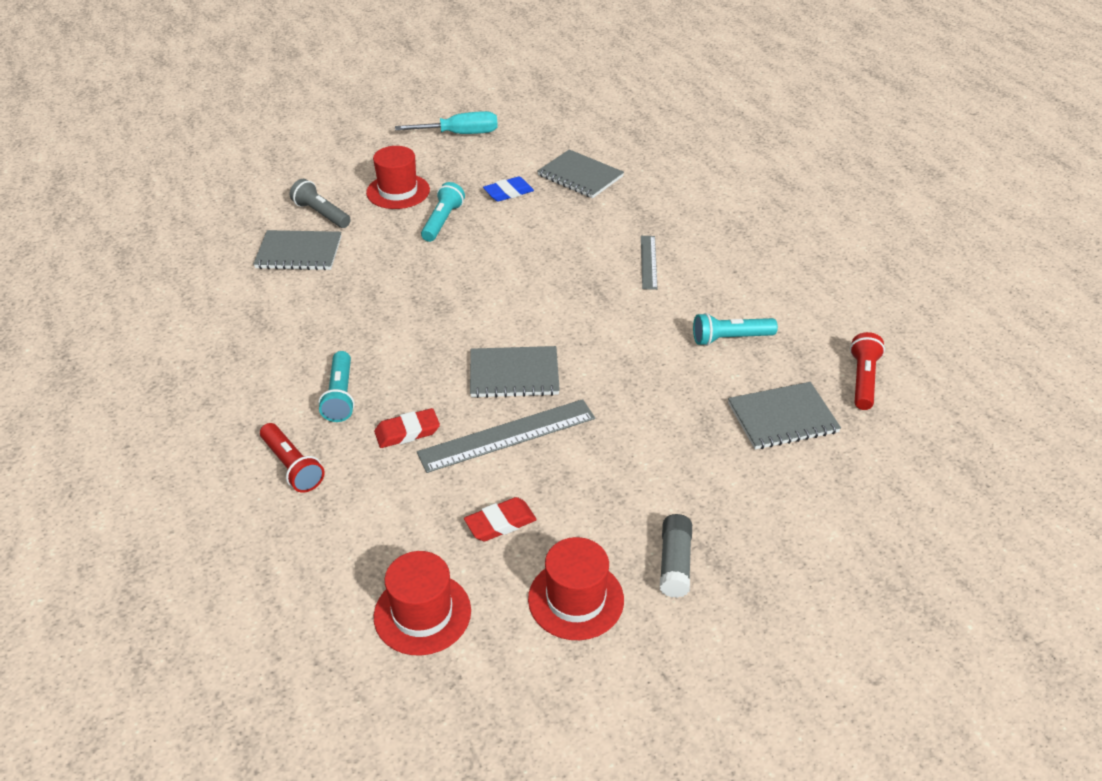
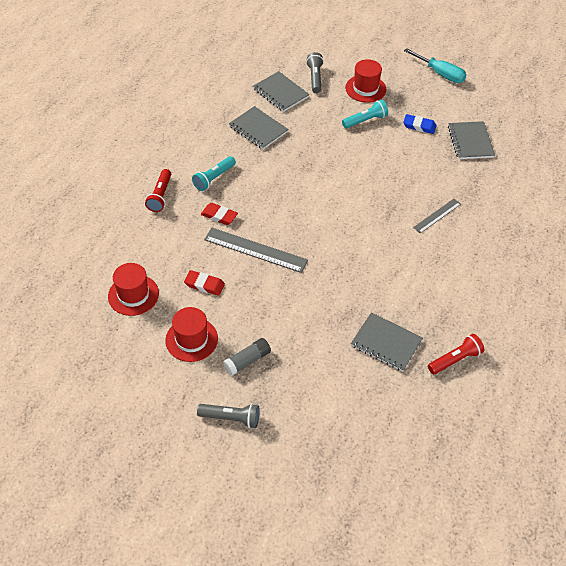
camera: 45 degrees right, 10 degrees up
grey notebook [470,346,560,398] -> grey notebook moved to [229,106,289,149]
turquoise flashlight [693,313,778,346] -> none
none -> grey flashlight [197,404,259,428]

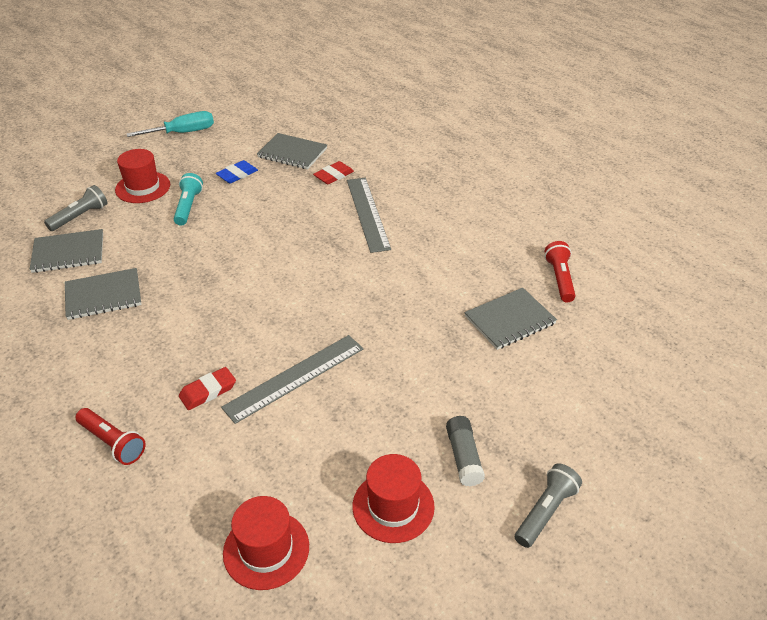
camera: 60 degrees left, 10 degrees down
red eraser [184,270,225,296] -> red eraser moved to [313,161,354,184]
turquoise flashlight [192,156,236,191] -> none
grey flashlight [306,52,324,93] -> grey flashlight turned 105 degrees clockwise [44,185,107,231]
grey ruler [413,199,461,233] -> grey ruler [347,178,391,253], size x1.70

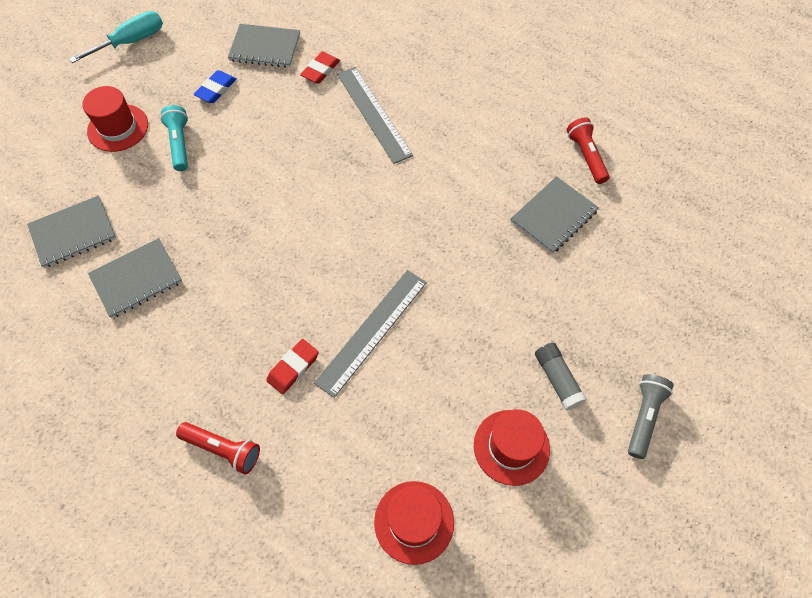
camera: 15 degrees left, 20 degrees up
grey flashlight [44,185,107,231] -> none

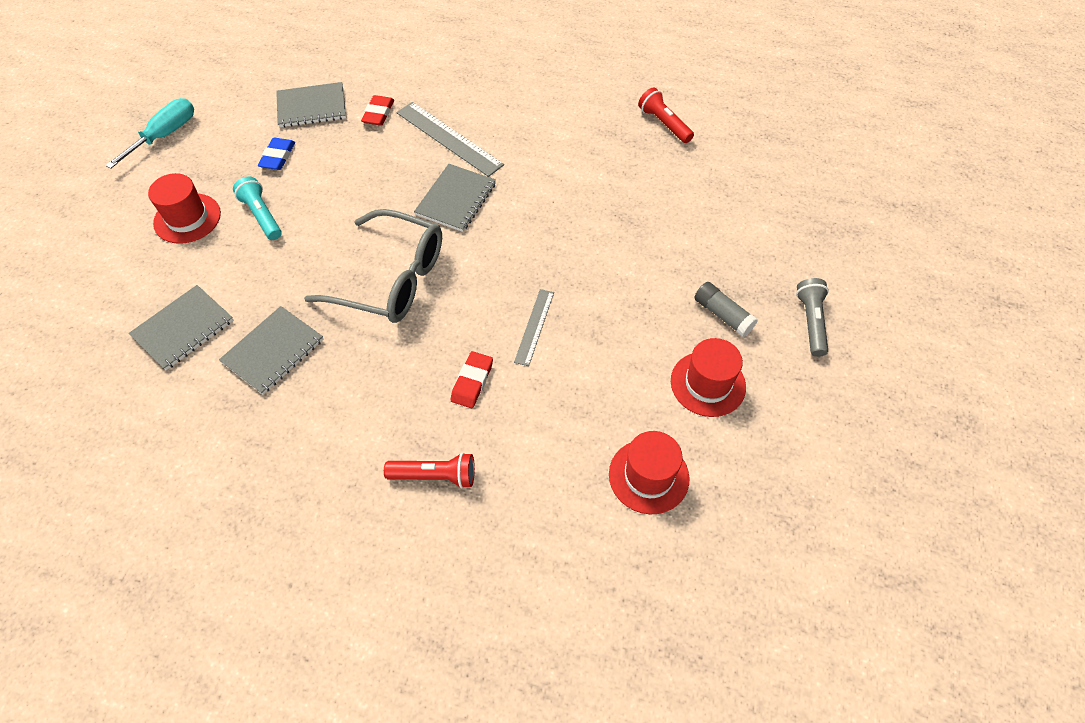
camera: 20 degrees left, 5 degrees down
grey ruler [314,270,427,398] -> grey ruler [514,289,554,366], size x0.59
grey notebook [511,176,599,254] -> grey notebook moved to [414,164,496,232]
none -> grey glasses [304,209,442,323]

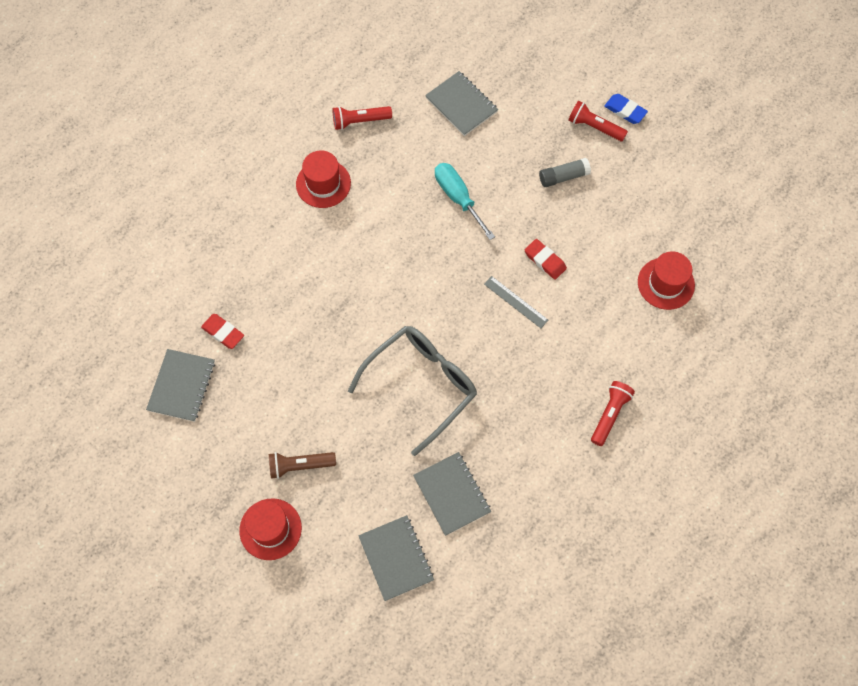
camera: 65 degrees left, 10 degrees up
turquoise screwdriver [105,98,194,169] -> turquoise screwdriver moved to [435,163,495,240]
turquoise flashlight [233,177,282,240] -> brown flashlight [269,452,336,479]
blue eraser [258,138,295,170] -> blue eraser moved to [604,94,648,124]
grey ruler [397,102,504,177] -> none
grey notebook [414,164,496,232] -> grey notebook moved to [425,71,498,136]
red eraser [451,351,493,408] -> red eraser moved to [525,239,567,280]
red hat [671,338,746,417] -> red hat moved to [296,150,351,208]
grey flashlight [796,278,829,357] -> red flashlight [568,101,628,141]

